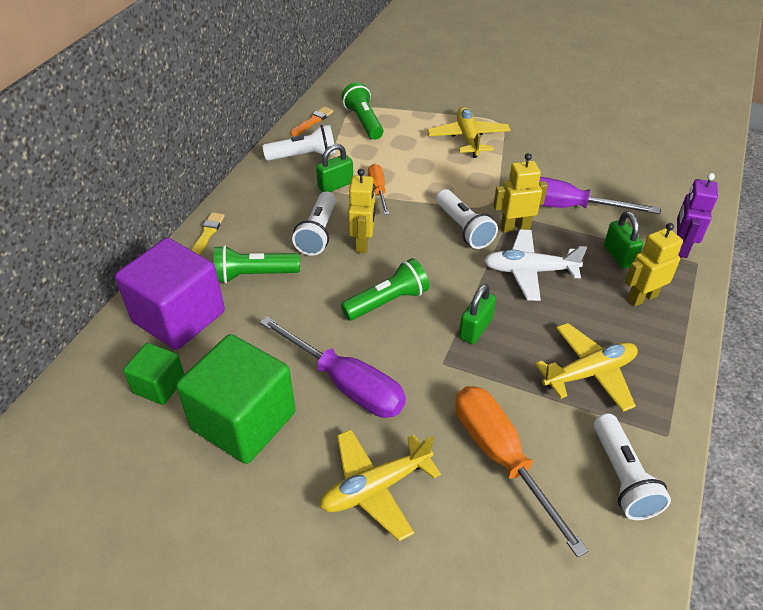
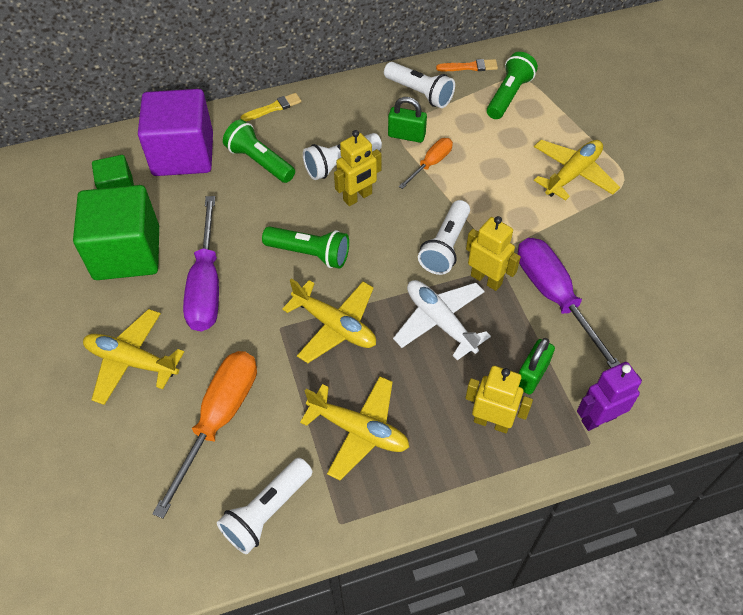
camera: 50 degrees right, 10 degrees up
green padlock [459,284,496,344] -> yellow plane [282,278,376,363]

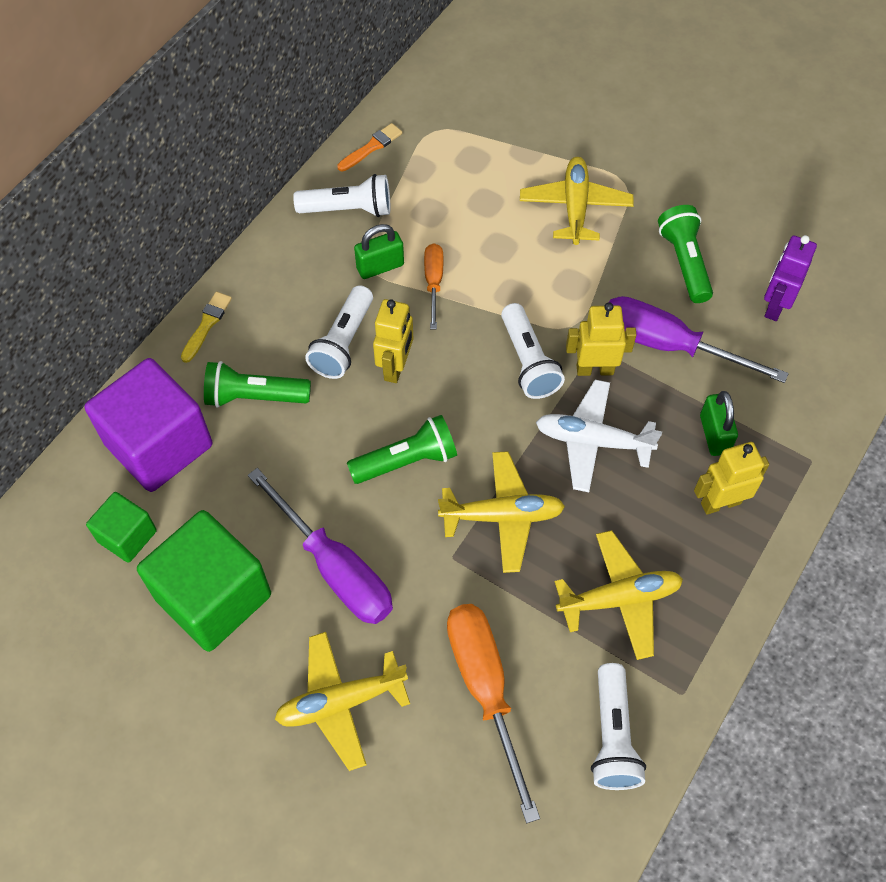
camera: 40 degrees left, 5 degrees up
green flashlight [487,52,538,119] -> green flashlight moved to [658,205,713,303]
purple robot [577,362,642,431] -> purple robot moved to [764,235,817,321]

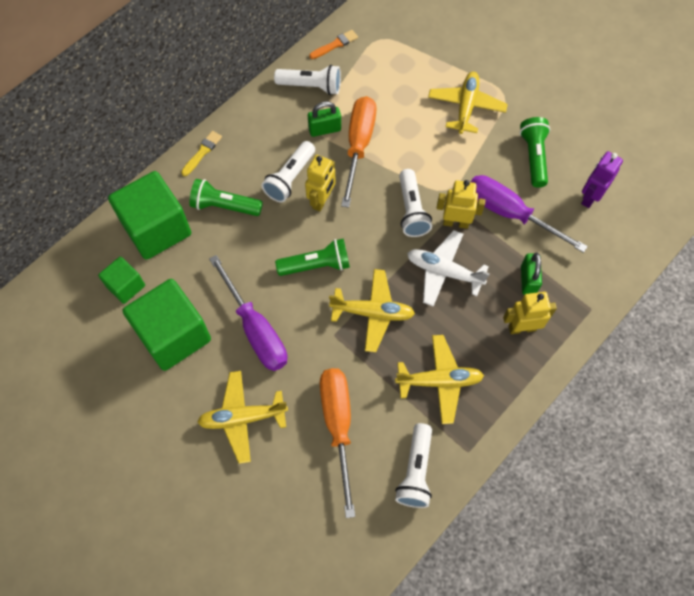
camera: 10 degrees right, 5 degrees up
purple cube [84,358,213,492] -> green cube [108,171,191,260]
orange screwdriver [424,243,443,329] -> orange screwdriver [341,96,376,208], size x1.83

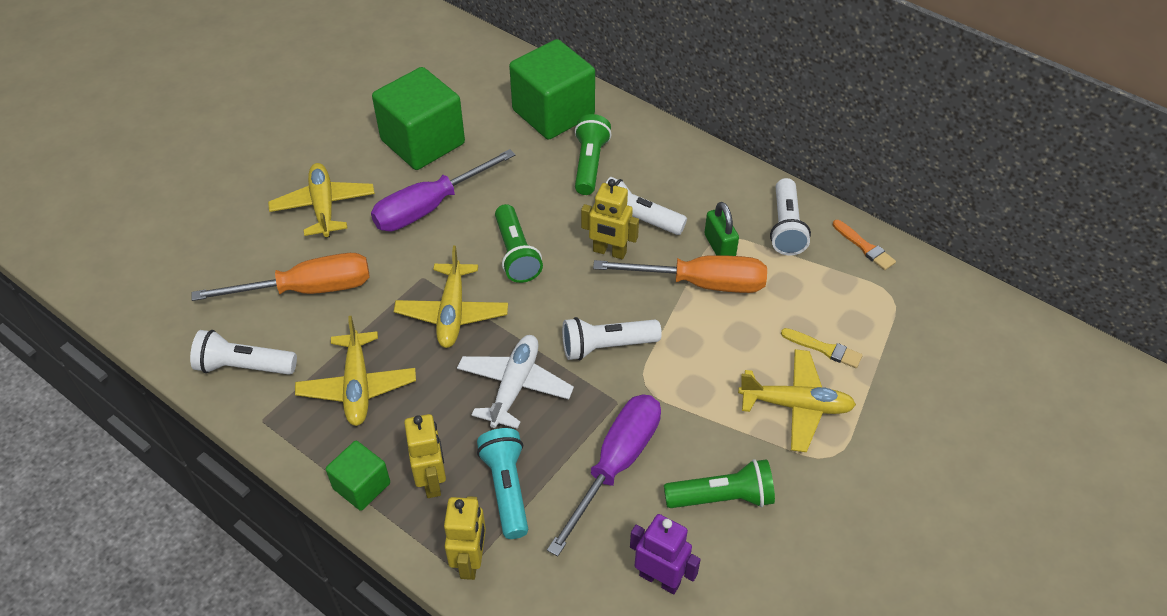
camera: 85 degrees right, 15 degrees down
green cube [98,257,145,304] -> green cube moved to [326,441,390,511]
yellow brush [181,131,222,176] -> yellow brush moved to [781,328,863,368]
yellow robot [437,180,485,229] -> yellow robot moved to [444,496,486,580]
green padlock [521,253,542,295] -> turquoise flashlight [477,428,528,539]

